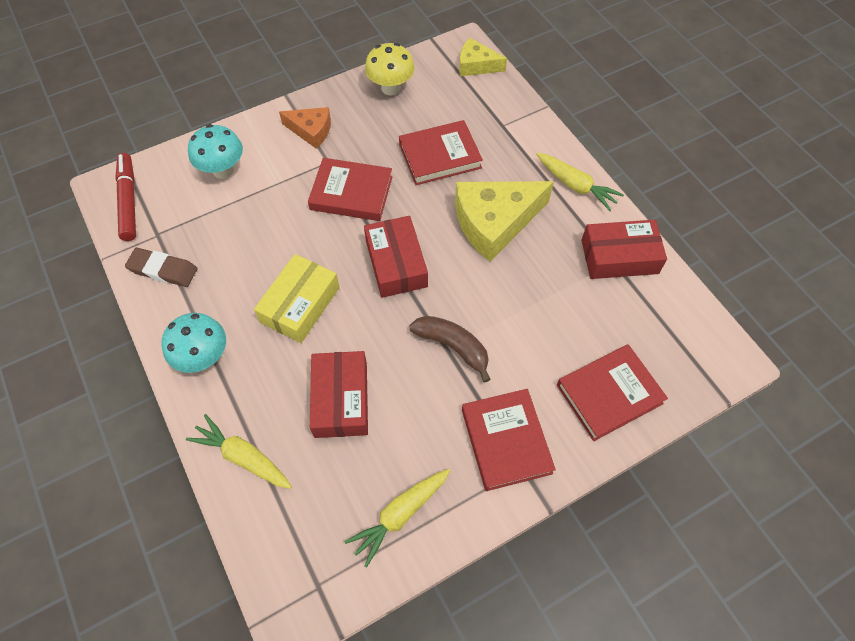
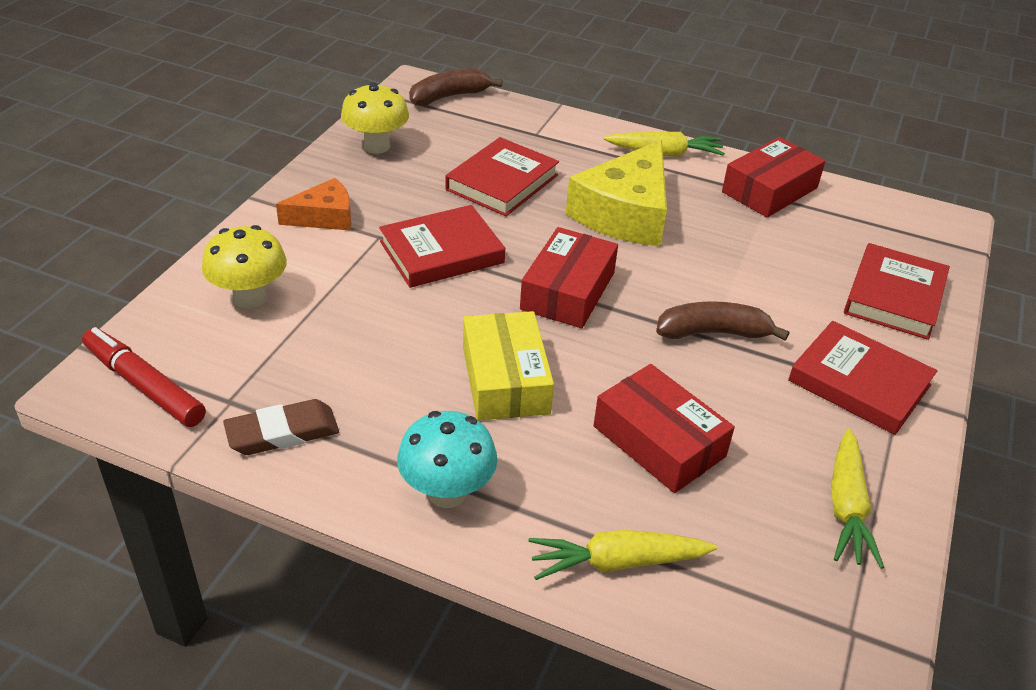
camera: 40 degrees left, 20 degrees down
turquoise mushroom [188,124,243,179] -> yellow mushroom [202,225,287,308]
red box [364,216,428,298] -> red box turned 75 degrees clockwise [520,227,618,328]
yellow cheese [459,38,507,76] -> brown banana [409,69,502,106]

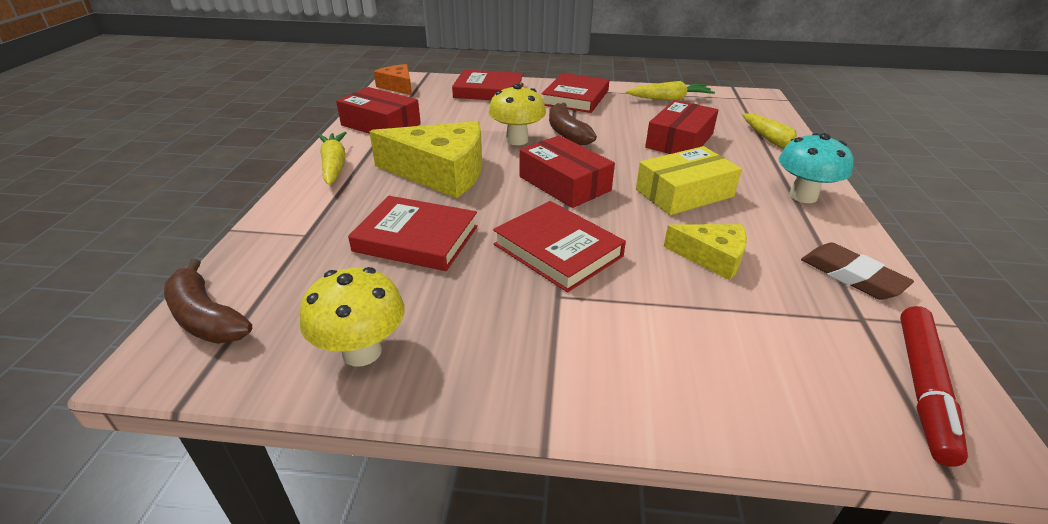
camera: 105 degrees left, 5 degrees down
yellow mushroom [202,225,287,308] -> yellow mushroom moved to [489,84,546,145]
orange cheese [276,178,351,231] -> orange cheese moved to [374,64,412,95]
red box [520,227,618,328] -> red box turned 45 degrees clockwise [519,135,615,208]
none -> yellow cheese [664,224,747,280]

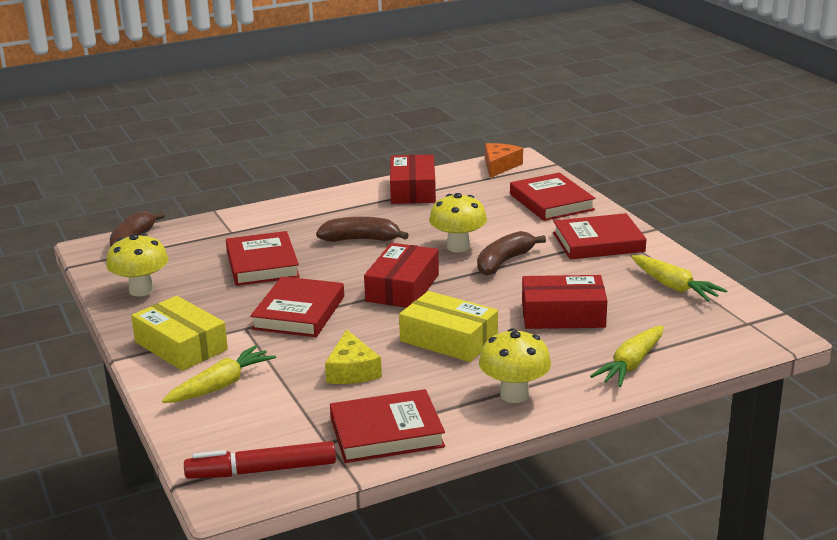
camera: 60 degrees right, 10 degrees down
yellow carrot [318,132,346,185] -> yellow carrot moved to [162,345,276,403]
yellow cheese [369,121,482,198] -> brown banana [316,217,409,242]
turquoise mushroom [779,133,854,203] -> yellow mushroom [479,328,551,403]
brown eraser [801,242,914,300] -> red book [330,389,445,463]
none -> yellow box [131,296,228,371]

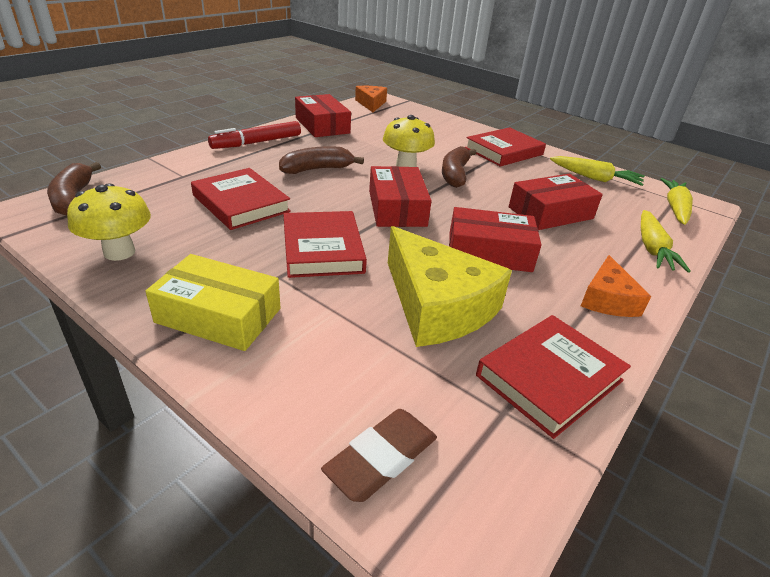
camera: 30 degrees left, 10 degrees up
yellow carrot [162,345,276,403] -> yellow carrot moved to [660,178,693,225]
red marker [184,441,336,479] -> red marker moved to [208,121,301,149]
yellow cheese [325,329,382,384] -> yellow cheese [388,226,512,347], size x1.80
yellow box [399,291,498,362] -> red box [449,207,542,272]
yellow mushroom [479,328,551,403] -> orange cheese [581,255,651,317]
red book [510,173,595,221] -> none
none -> brown eraser [321,409,437,502]

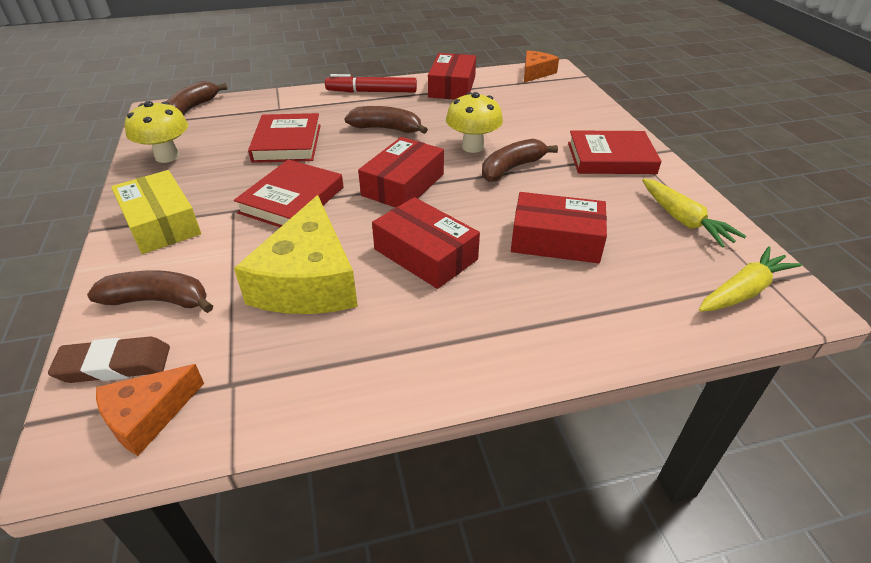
camera: 40 degrees right, 5 degrees up
red book [476,315,631,439] -> none
orange cheese [581,255,651,317] -> orange cheese moved to [96,364,204,456]
yellow carrot [641,210,691,273] -> none
none -> brown banana [87,270,213,313]

